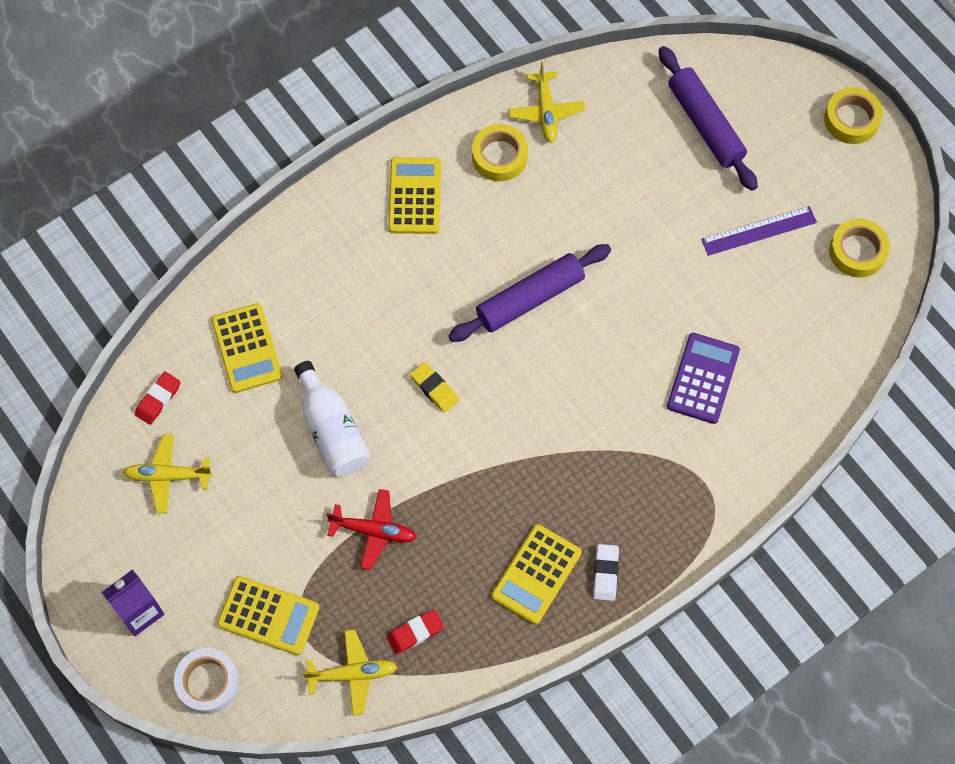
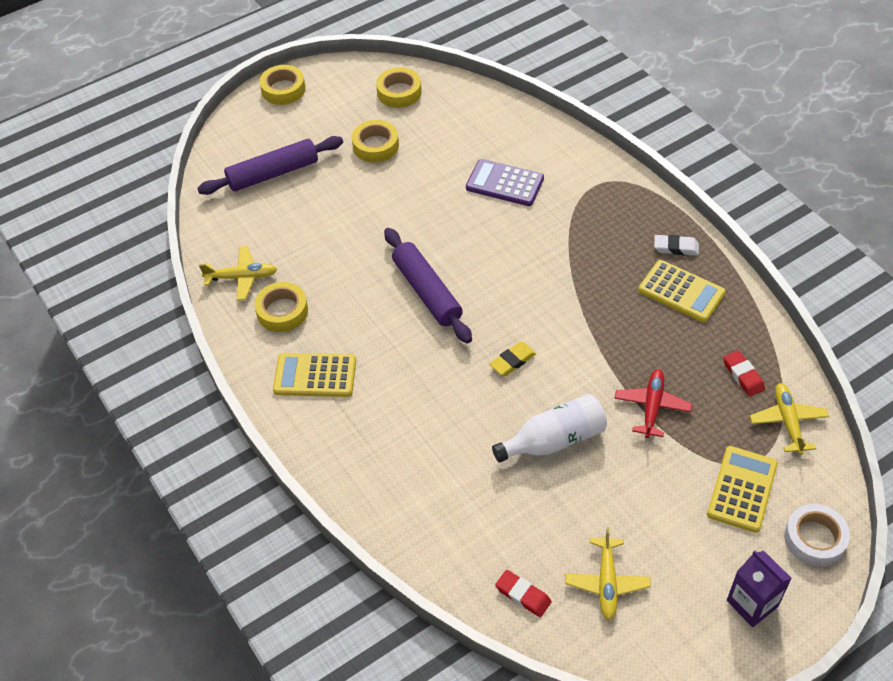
camera: 85 degrees left, 15 degrees down
yellow calculator [211,303,283,393] -> none
purple ruler [701,206,817,256] -> yellow tape [352,120,399,163]

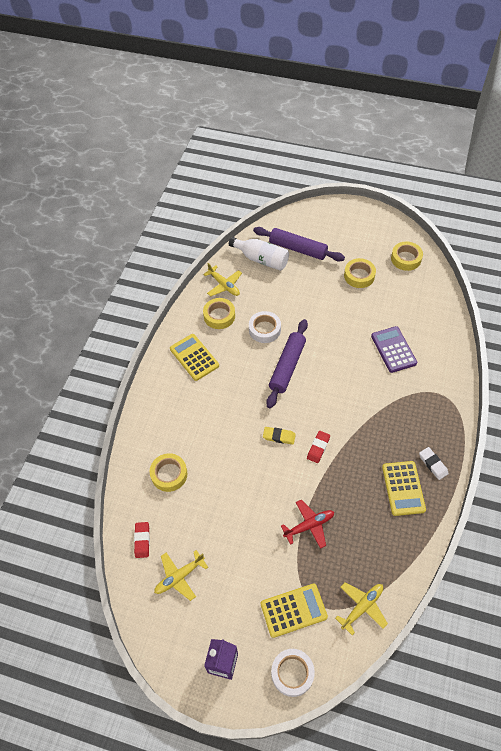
camera: 50 degrees right, 5 degrees up
yellow tape [260,65,306,105] -> yellow tape moved to [150,453,187,492]
white bottle [492,394,607,463] -> white bottle moved to [229,237,289,271]
red eraser [723,350,765,397] -> red eraser moved to [307,431,330,463]
none -> white tape [249,311,281,343]

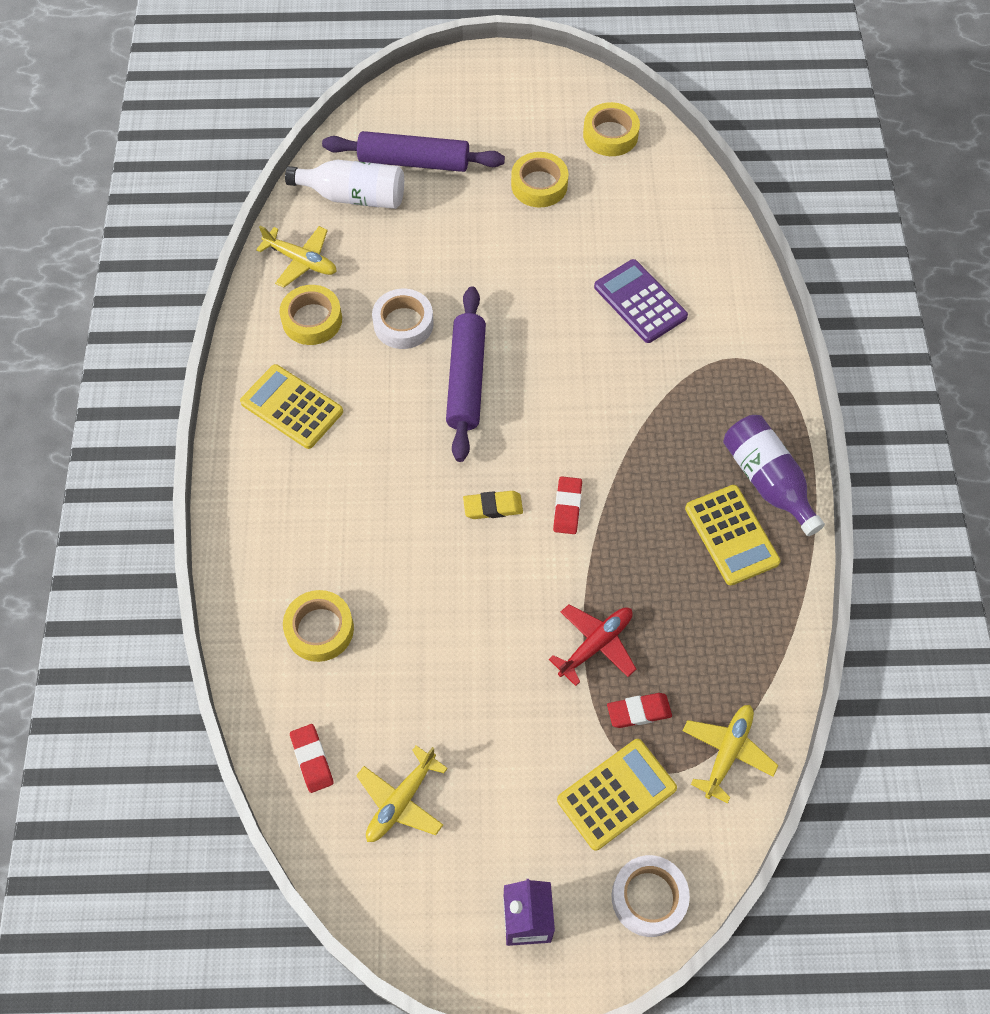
camera: 20 degrees left, 5 degrees up
white eraser [419,447,449,480] -> purple bottle [723,415,825,536]
none -> red eraser [607,693,672,728]

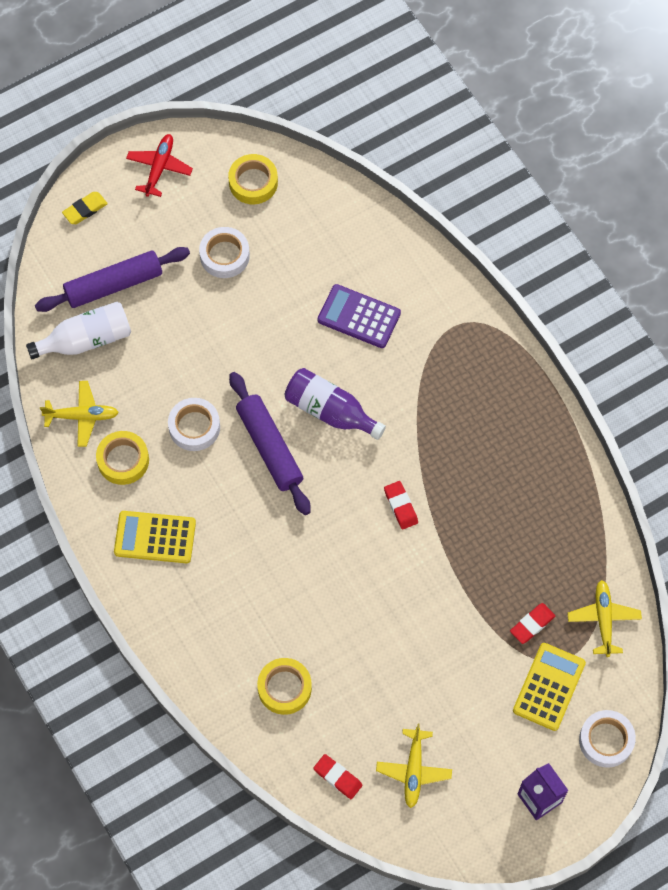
camera: 30 degrees left, 5 degrees up
yellow eraser [463,491,523,519] -> yellow eraser moved to [62,192,108,224]
yellow tape [511,152,569,207] -> white tape [199,227,250,278]
red plane [549,604,636,686] -> red plane moved to [126,134,193,197]
yellow calculator [685,485,781,585] -> none
purple bottle [723,415,825,536] -> purple bottle moved to [285,368,386,440]

